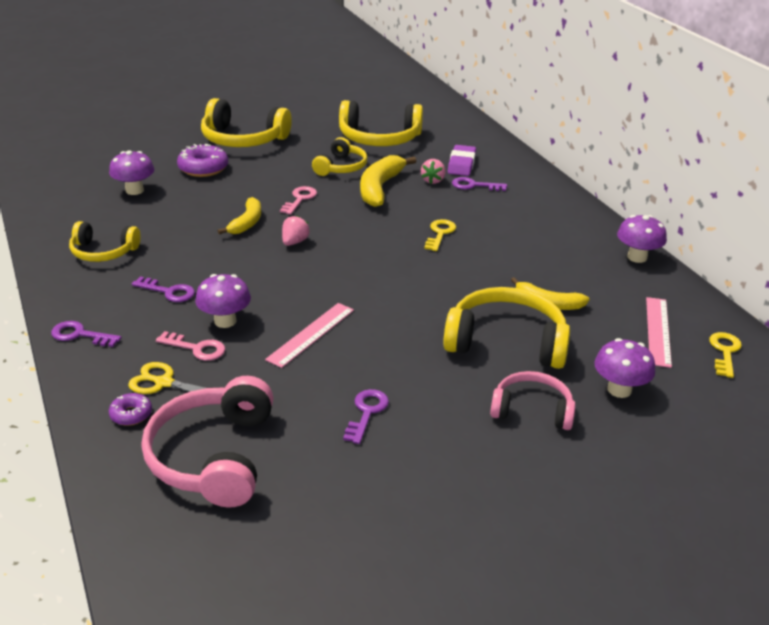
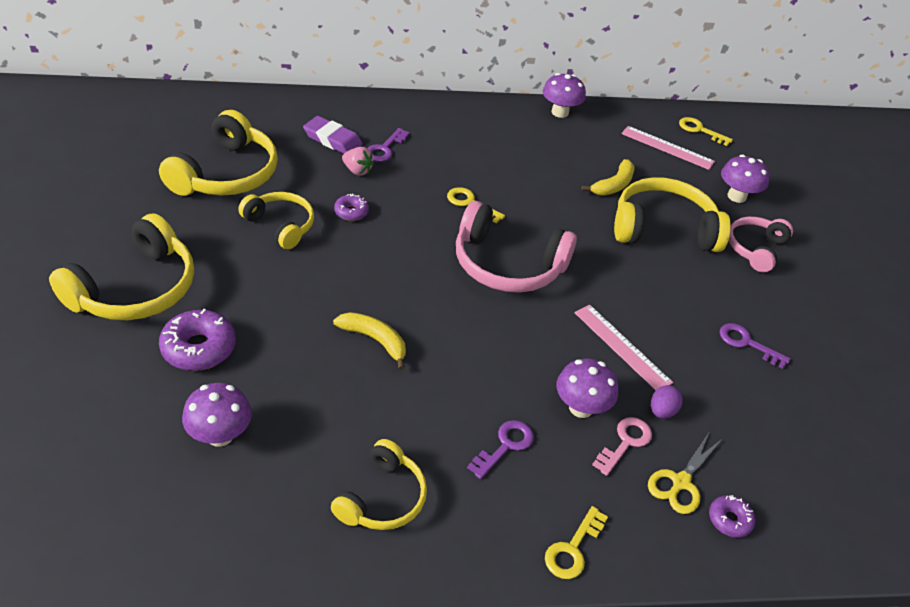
camera: 75 degrees left, 10 degrees up
purple key [51,321,121,347] -> yellow key [545,506,608,579]
pink headphones [142,376,273,507] -> pink headphones moved to [456,201,577,293]
pink key [280,186,317,215] -> none
pink strawberry [282,215,310,246] -> none
yellow banana [360,155,416,207] -> purple donut [334,194,369,221]
yellow headphones [443,287,570,369] -> yellow headphones turned 60 degrees clockwise [614,177,731,252]
none -> purple egg [651,385,683,419]

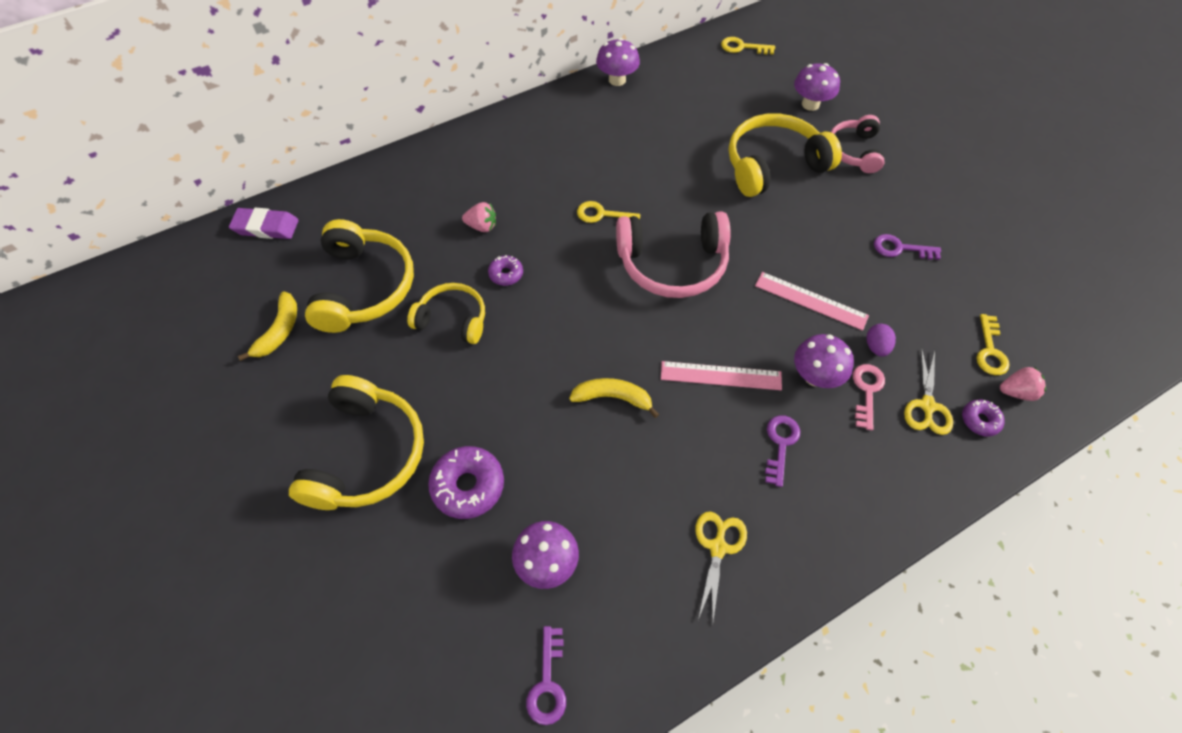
camera: 20 degrees left, 15 degrees up
purple eraser [303,116,362,154] -> purple eraser moved to [229,208,299,239]
yellow headphones [331,439,427,530] -> yellow scissors [695,511,747,621]
purple key [367,128,409,162] -> purple key moved to [526,626,566,725]
yellow key [545,506,608,579] -> yellow key moved to [977,314,1010,375]
yellow banana [582,159,635,195] -> yellow banana moved to [238,292,297,361]
pink ruler [621,126,715,170] -> pink ruler moved to [661,361,782,390]
none -> pink strawberry [1000,367,1046,401]

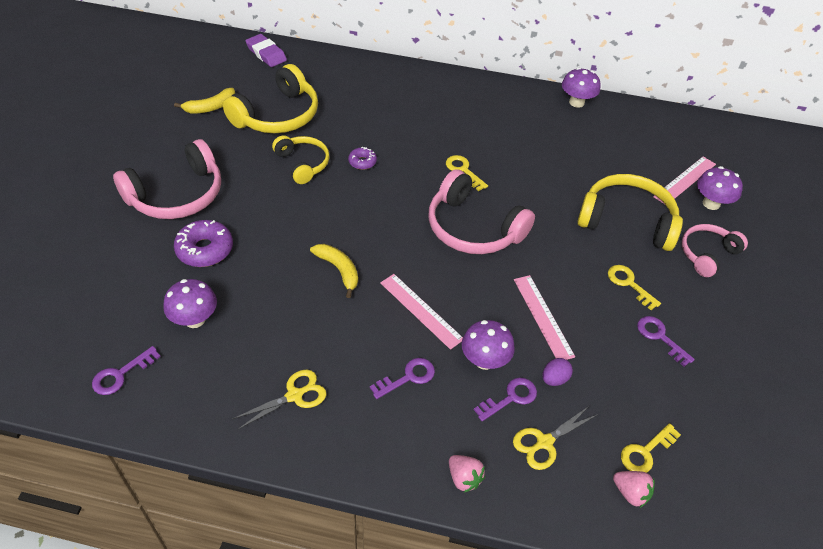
camera: 40 degrees right, 10 degrees down
yellow headphones [289,375,424,510] -> pink headphones [113,139,221,219]
pink strawberry [462,202,496,232] -> pink strawberry moved to [449,455,485,493]
yellow key [721,37,775,55] -> yellow key moved to [608,265,661,310]
pink key [853,364,885,430] -> purple key [474,378,537,421]
purple donut [962,399,1005,437] -> none
none -> pink ruler [653,156,716,204]

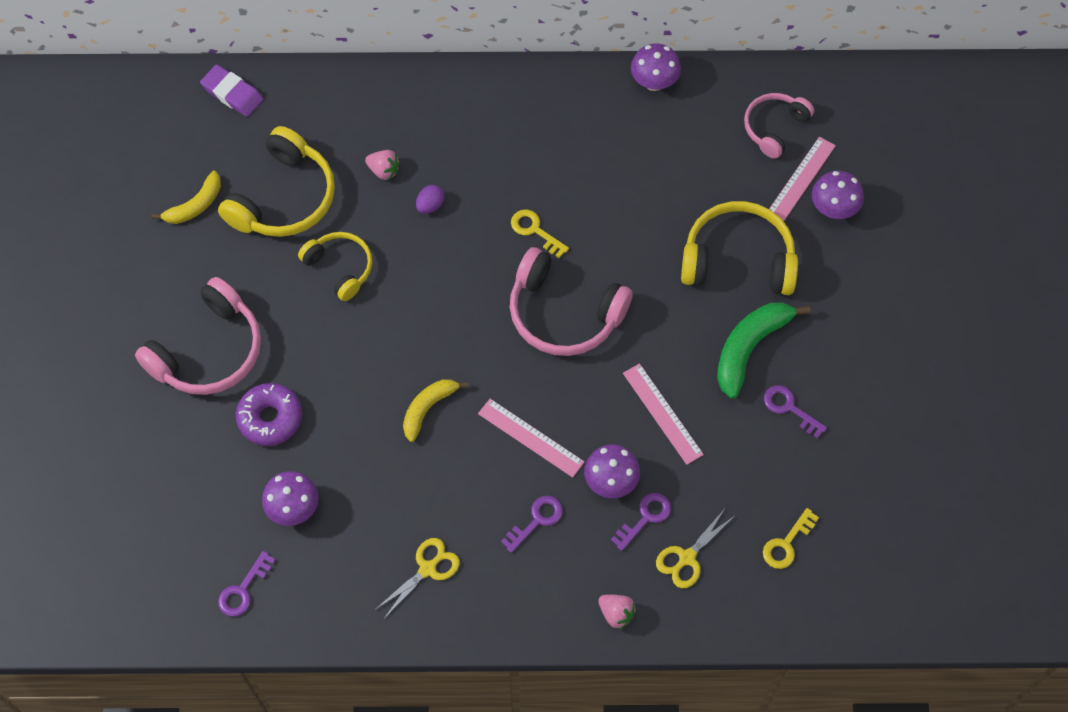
camera: 10 degrees left, 15 degrees up
yellow banana [310,244,358,298] -> yellow banana turned 90 degrees counterclockwise [403,379,469,442]
purple donut [348,147,377,170] -> none
purple egg [542,358,573,386] -> purple egg moved to [416,185,445,214]
yellow key [608,265,661,310] -> green banana [717,303,811,399]
pink strawberry [613,471,655,508] -> pink strawberry moved to [365,150,400,180]
pink headphones [682,224,748,277] -> pink headphones moved to [744,93,814,159]

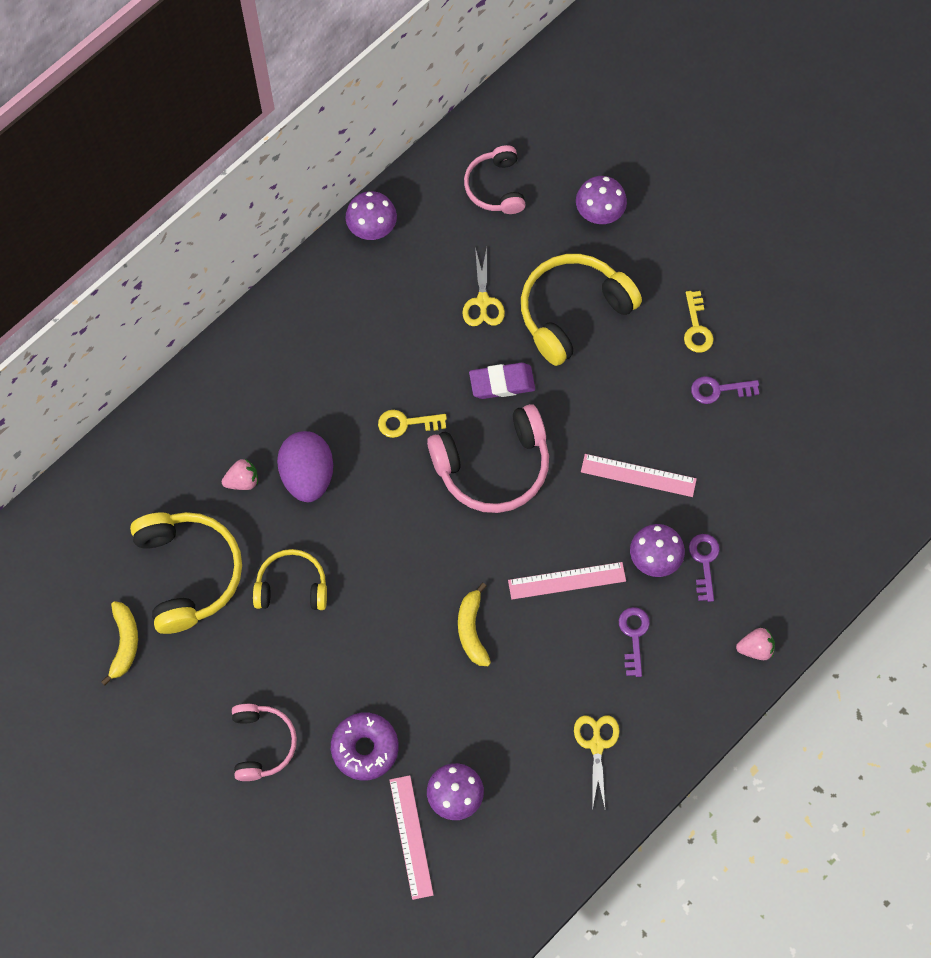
camera: 45 degrees left, 5 degrees up
pink headphones [135,277,261,395] -> pink headphones [232,704,297,781], size x0.62
purple eraser [200,64,263,117] -> purple eraser moved to [469,363,535,399]
purple key [218,551,276,616] -> none
purple egg [416,185,445,214] -> purple egg [277,431,333,502], size x2.12
yellow scissors [656,510,733,588] -> yellow scissors moved to [462,247,505,326]
green banana [717,303,811,399] -> none
yellow key [763,508,819,569] -> yellow key moved to [684,291,714,353]
pink ruler [769,137,836,221] -> pink ruler moved to [390,775,434,900]

